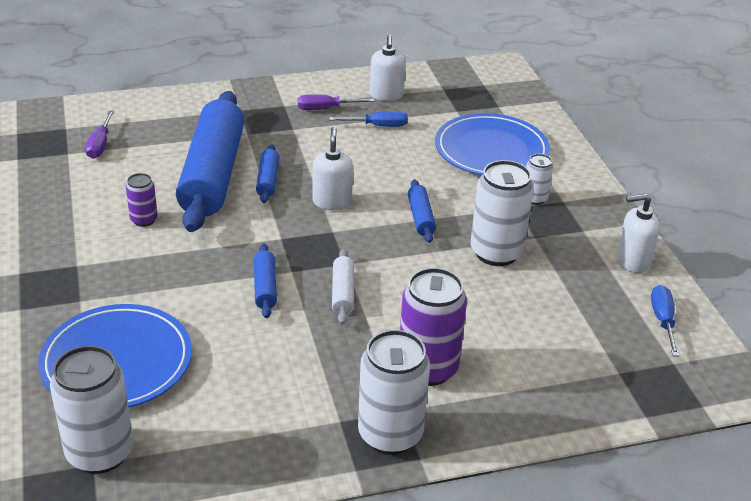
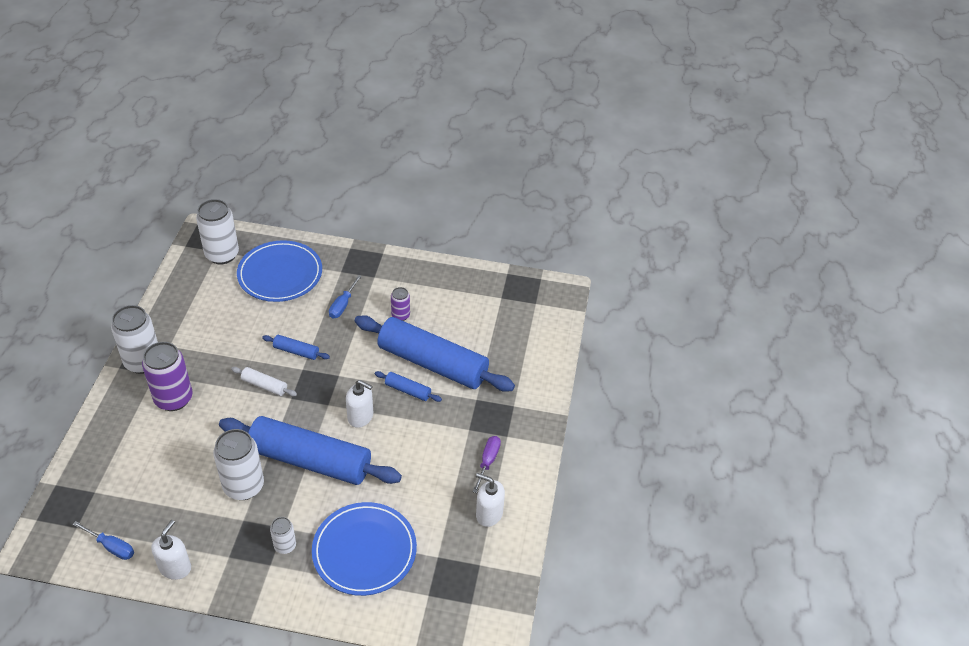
camera: 115 degrees right, 10 degrees up
purple screwdriver [85,110,114,159] -> none
blue screwdriver [329,111,408,127] -> blue screwdriver moved to [329,275,362,319]
blue rolling pin [408,179,436,243] -> blue rolling pin [219,416,402,485], size x2.44

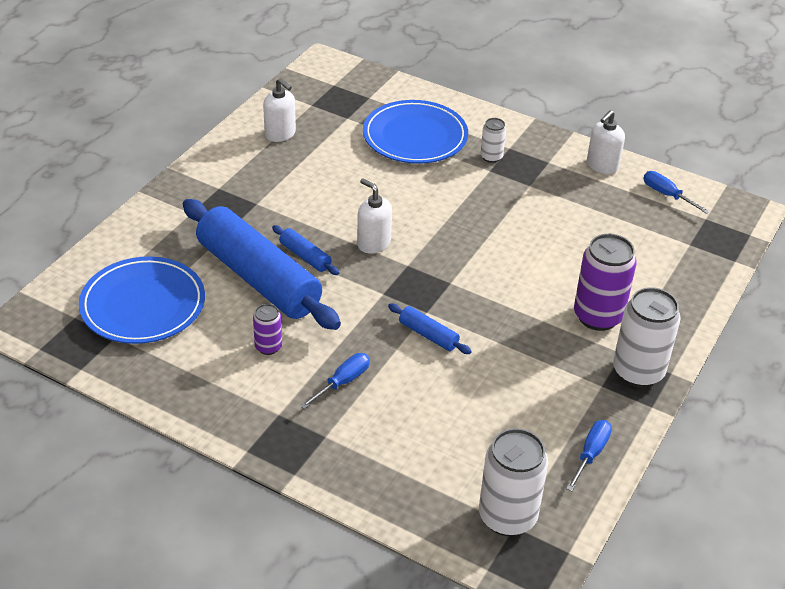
camera: 160 degrees left, 5 degrees down
white can [213,429,264,500] -> none
blue rolling pin [219,416,402,485] -> none
white rolling pin [231,367,297,396] -> none
blue plate [237,240,322,302] -> blue plate moved to [79,256,205,344]
purple screwdriver [472,436,501,493] -> none
none -> blue screwdriver [566,420,612,491]

